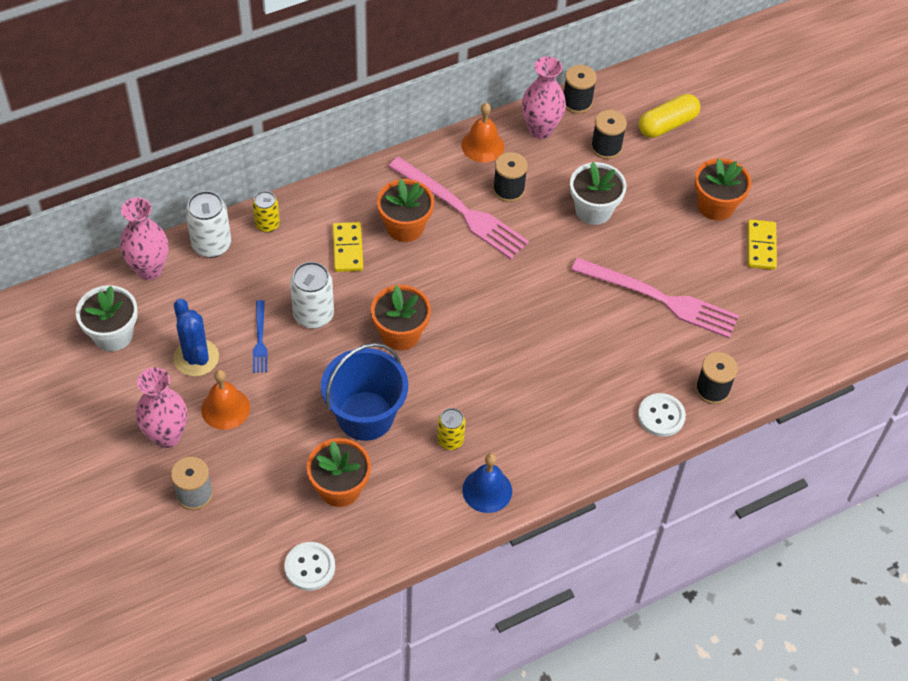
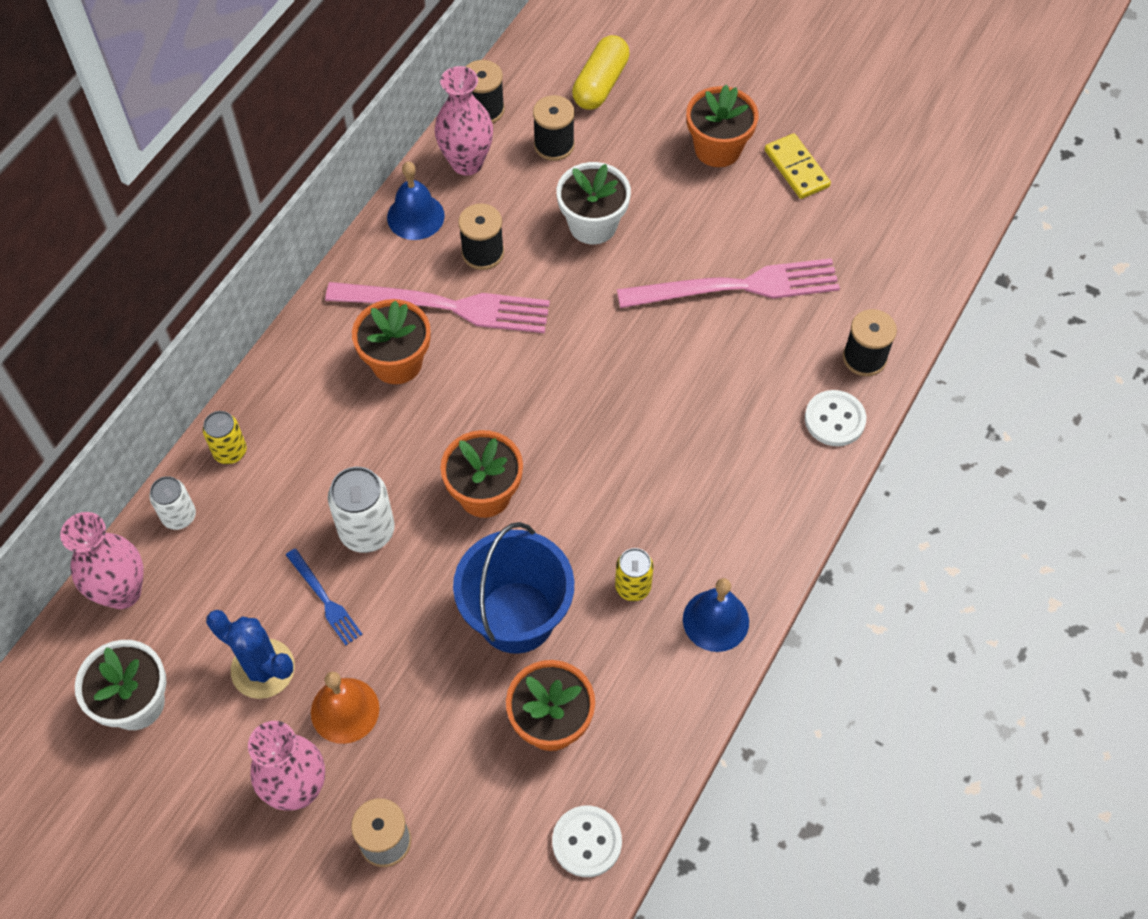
camera: 30 degrees left, 5 degrees up
white can [186,191,231,258] -> white can [149,476,196,530], size x0.63
yellow domino [332,222,363,272] -> none
orange bell [462,103,504,162] -> blue bell [387,162,445,240]

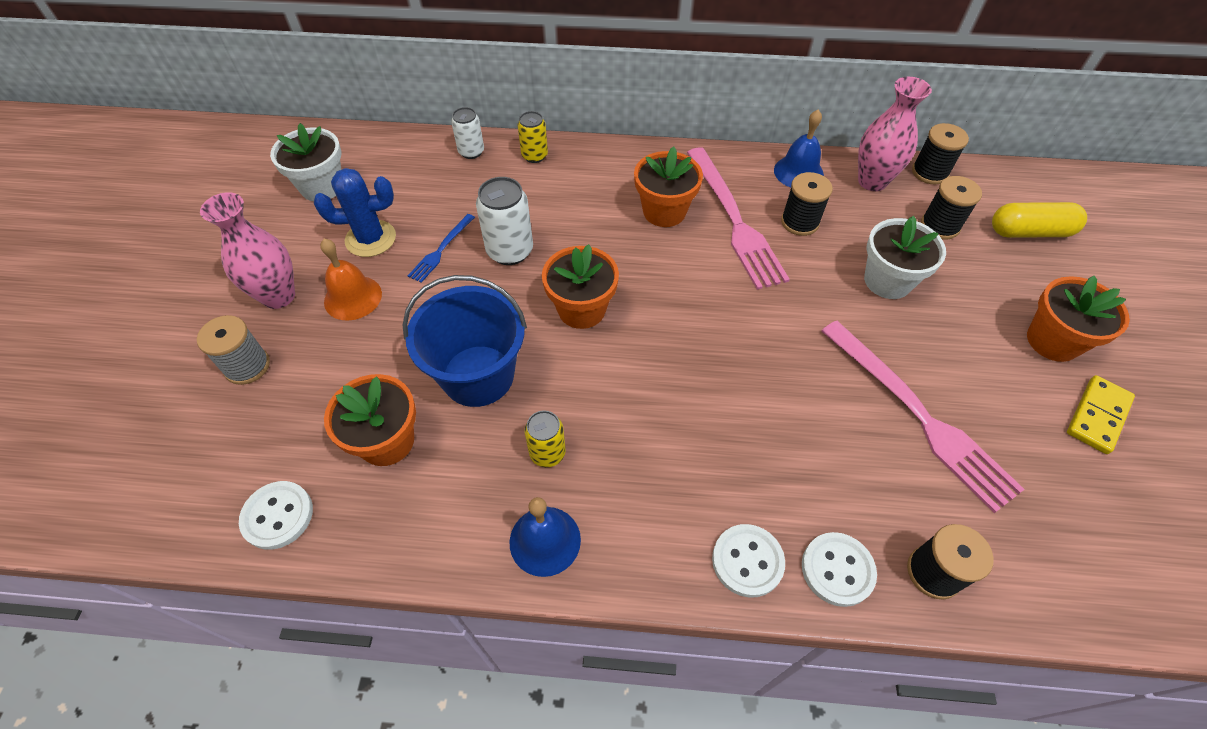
camera: 65 degrees right, 5 degrees down
pink vase [60,512,144,609] -> none
blue cactus [206,610,295,699] -> blue cactus turned 75 degrees clockwise [314,168,396,257]
none -> white button [712,524,785,598]

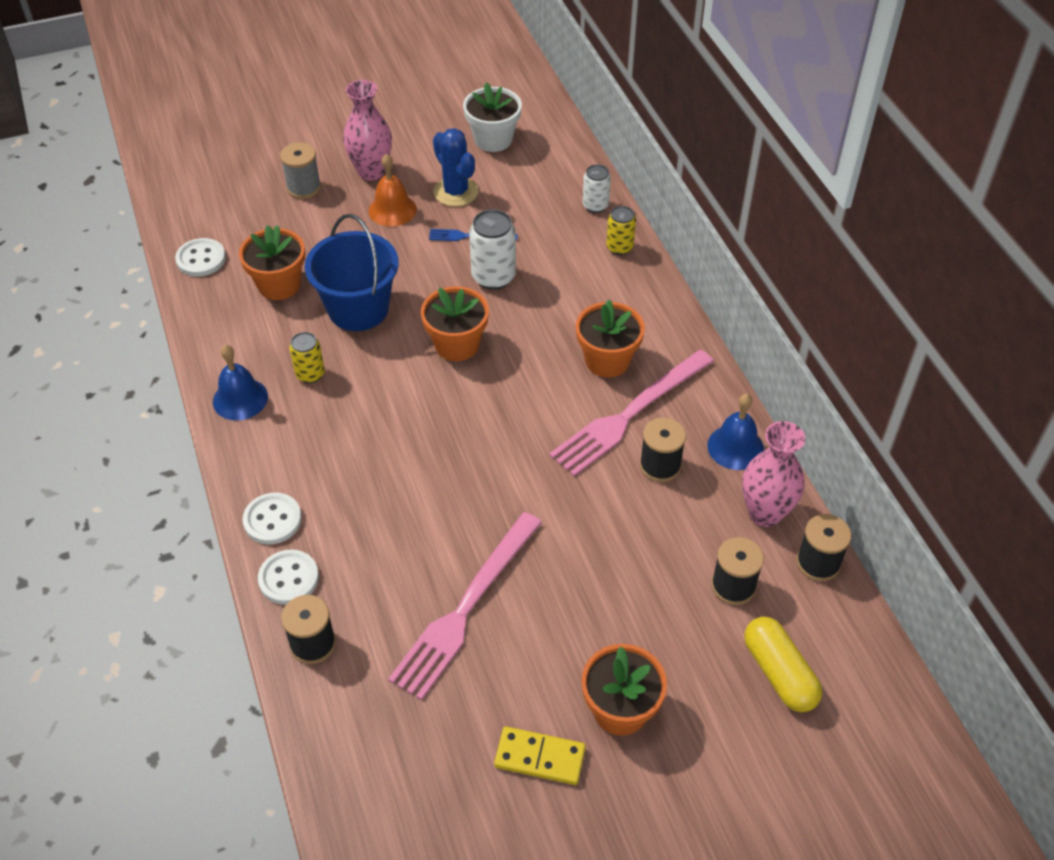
camera: 65 degrees right, 5 degrees down
white flower pot [864,216,946,299] -> none

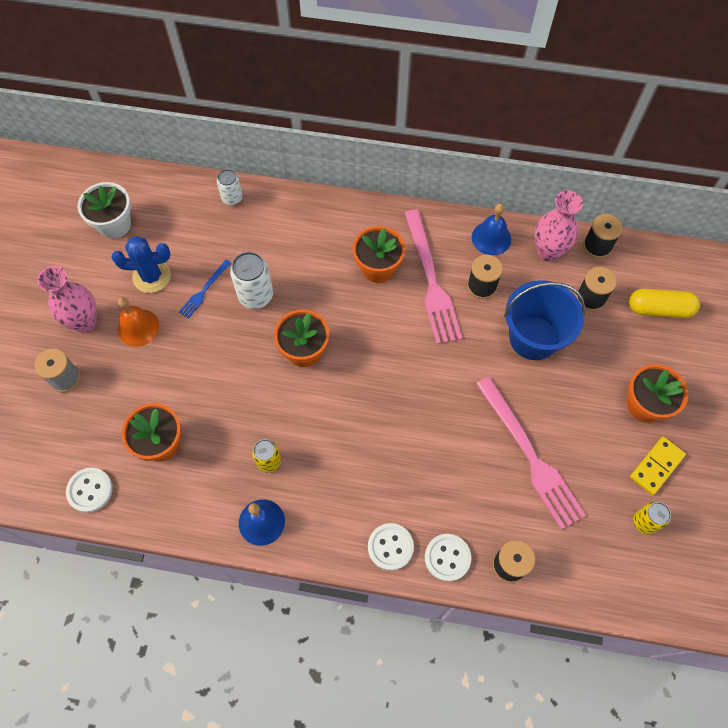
camera: 60 degrees left, 15 degrees up
blue bucket [305,214,399,331] -> blue bucket moved to [504,280,585,360]
yellow can [606,206,636,255] -> yellow can moved to [633,502,671,534]

